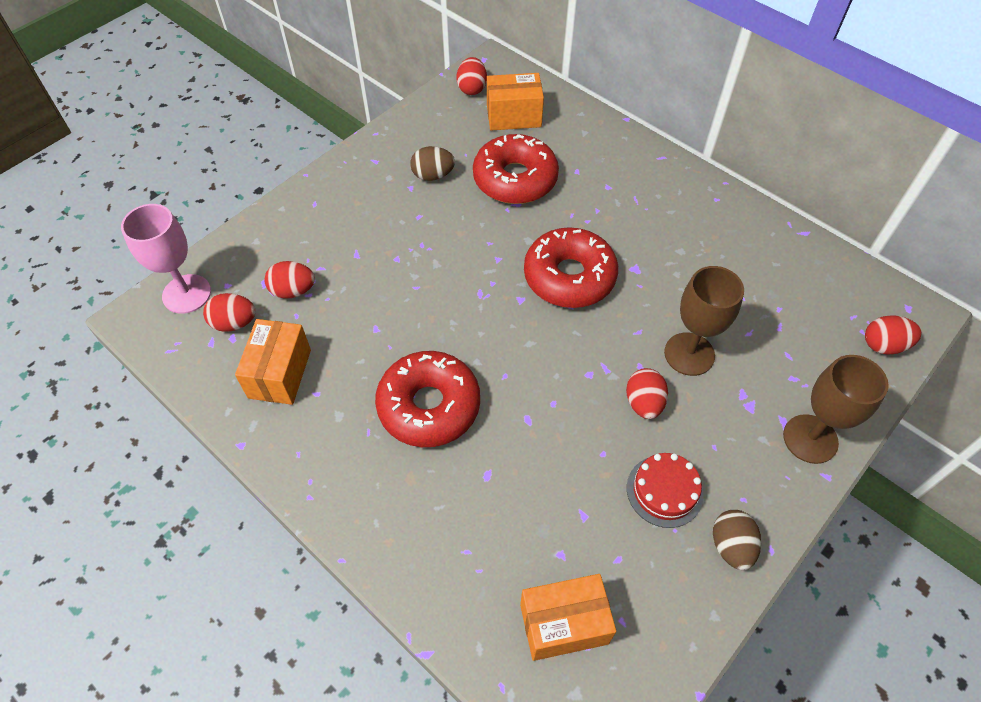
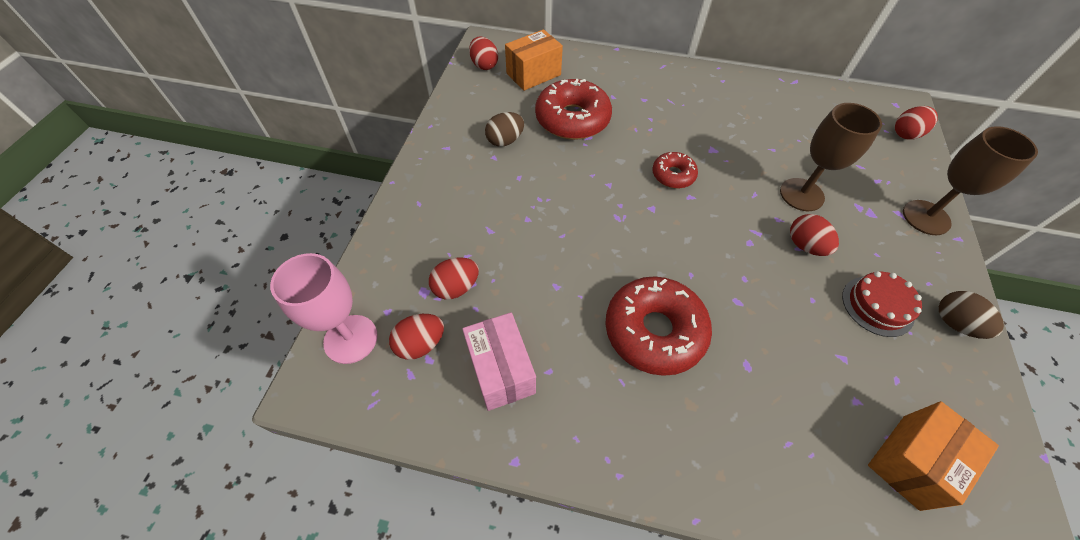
camera: 30 degrees left, 0 degrees up
orange box [235,319,311,405] -> pink box [462,312,536,411]
red donut [524,227,618,308] -> red donut [652,152,698,189], size x0.54

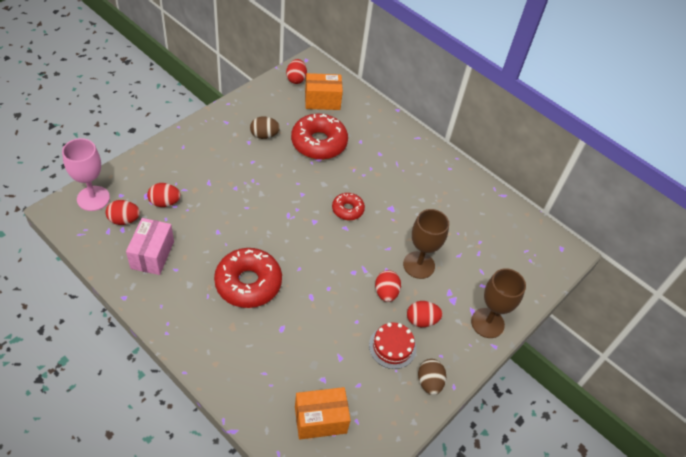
camera: 25 degrees right, 5 degrees down
red egg [895,106,938,140] -> red egg moved to [407,301,443,327]

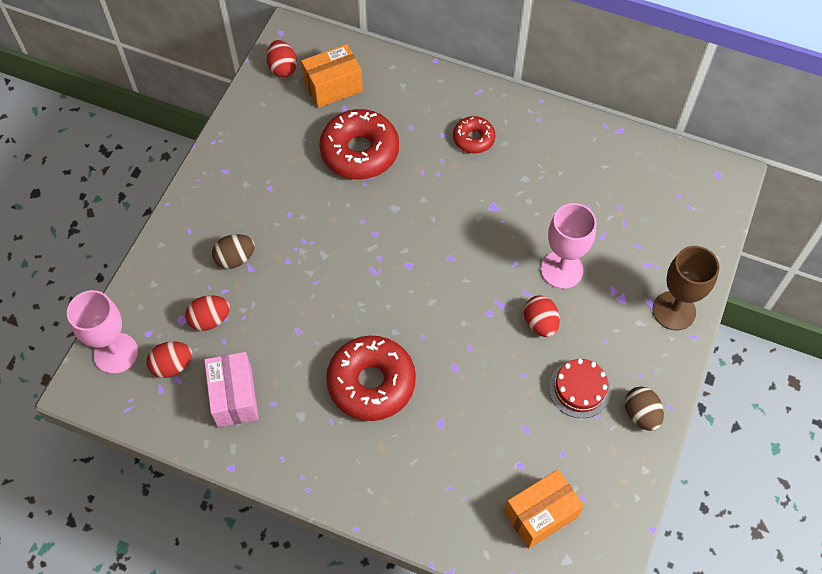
camera: 15 degrees left, 10 degrees up
brown egg [250,116,280,139] -> brown egg moved to [212,234,255,269]
red donut [332,193,365,220] -> red donut moved to [453,116,495,153]
brown goblet [403,209,449,279] -> pink goblet [541,203,597,289]
red egg [407,301,443,327] -> none

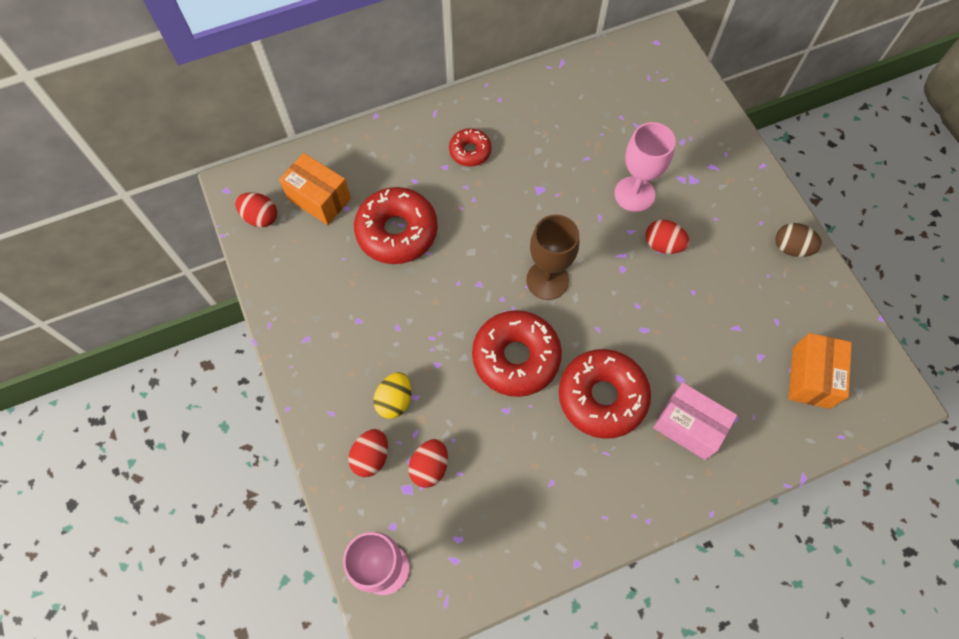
camera: 45 degrees left, 5 degrees up
red egg [147,341,193,378] -> red egg moved to [348,429,388,477]
pink box [204,352,259,427] -> pink box moved to [653,383,737,460]
brown egg [212,234,255,269] -> yellow egg [373,372,411,419]
orange box [301,44,363,108] -> orange box turned 75 degrees counterclockwise [279,153,351,225]
red cake [549,359,611,418] -> none
brown goblet [652,246,720,330] -> brown goblet moved to [526,215,579,300]
none -> red donut [472,310,562,397]

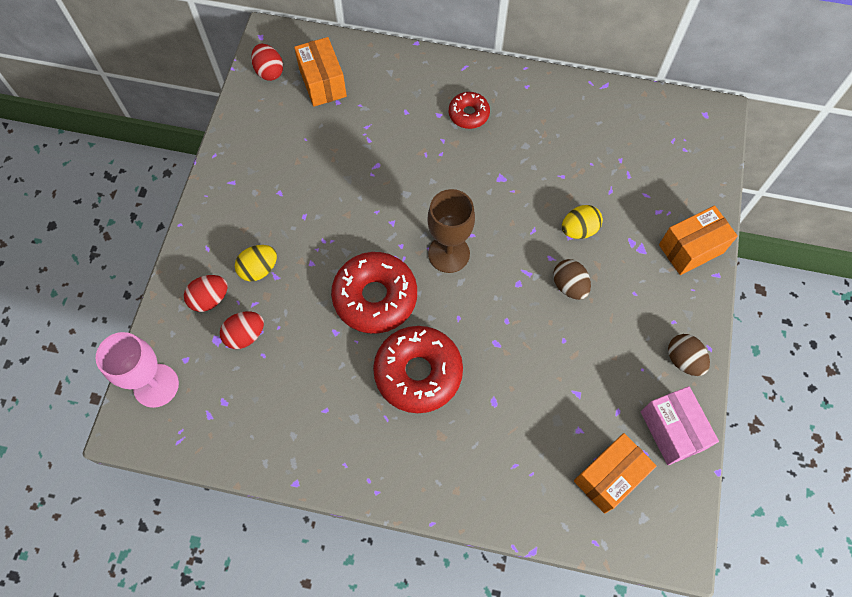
camera: 35 degrees right, 0 degrees up
red donut [354,187,438,264] -> none
pink goblet [614,122,676,212] -> yellow egg [562,205,603,239]
red egg [645,220,690,254] -> brown egg [553,259,591,300]
pink box [653,383,737,460] -> pink box moved to [641,386,719,465]
none -> orange box [659,205,738,275]

